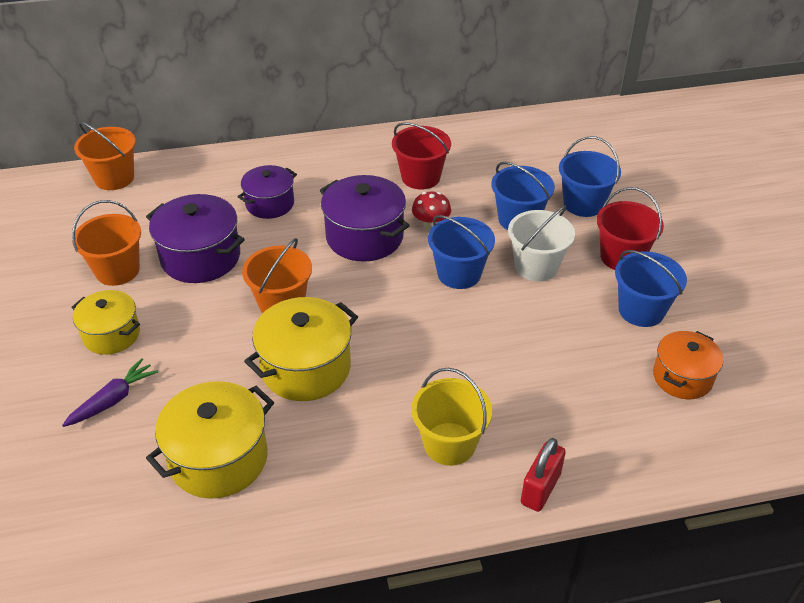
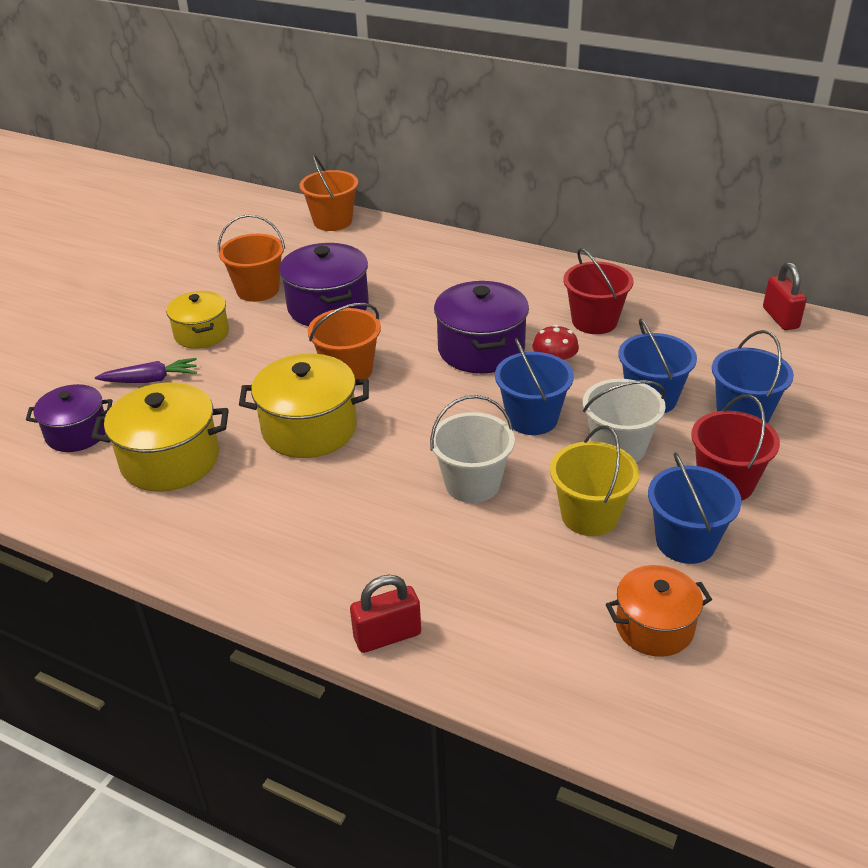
camera: 40 degrees right, 5 degrees down
purple pot [238,165,297,219] -> purple pot moved to [26,384,113,452]
yellow bucket [411,368,492,466] -> yellow bucket moved to [550,425,639,536]
none -> white bucket [430,395,515,503]
none -> red padlock [763,262,807,330]

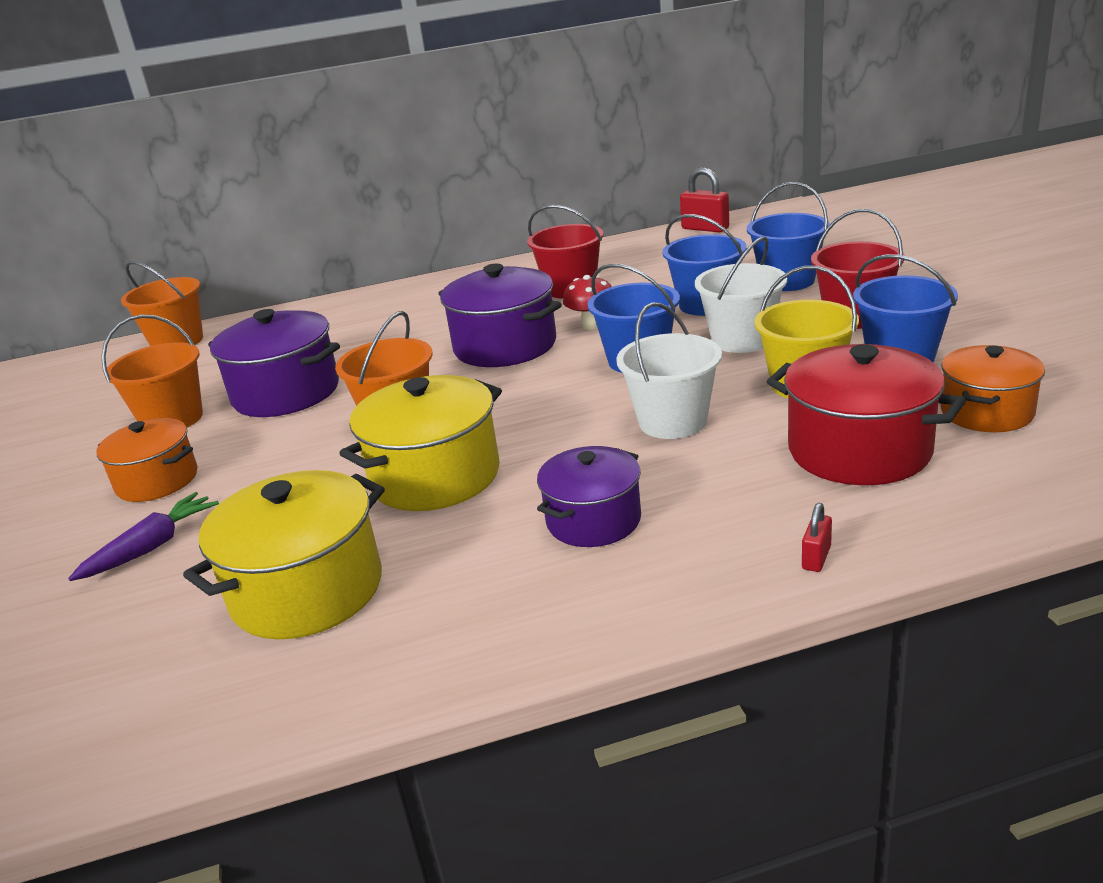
camera: 40 degrees left, 10 degrees down
purple pot [26,384,113,452] -> purple pot moved to [537,446,641,547]
yellow pot [166,291,229,349] -> orange pot [96,418,198,502]
red padlock [350,575,421,653] -> red padlock [802,503,832,572], size x0.54
none -> red pot [767,344,966,485]

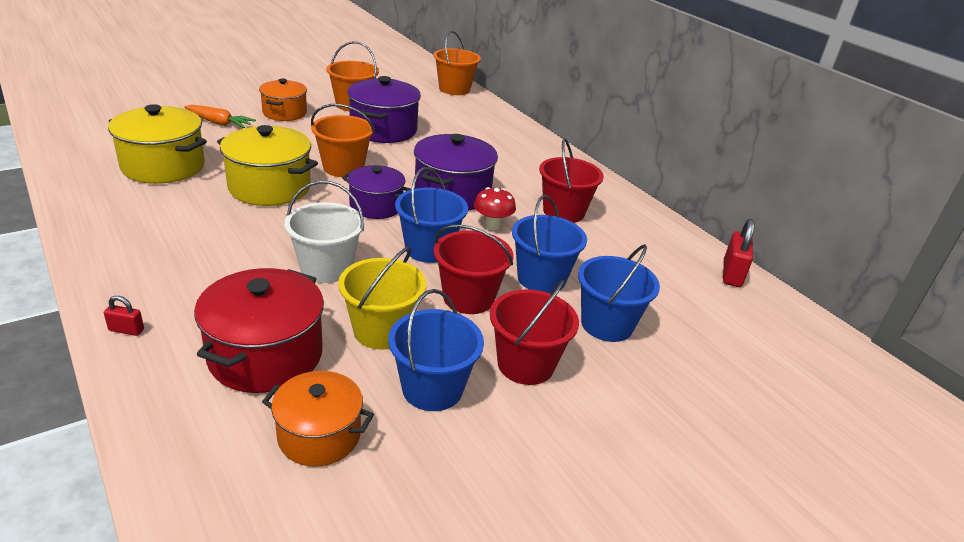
camera: 65 degrees right, 5 degrees up
purple carrot [68,492,219,581] -> orange carrot [184,105,256,128]
purple pot [537,446,641,547] -> purple pot moved to [342,165,412,219]
white bucket [695,236,787,353] -> red bucket [434,225,513,314]

